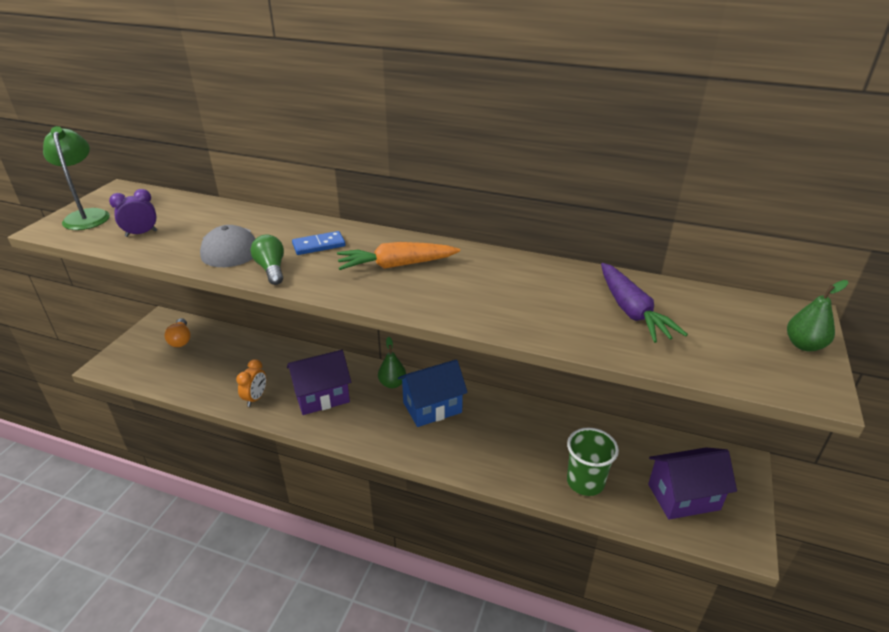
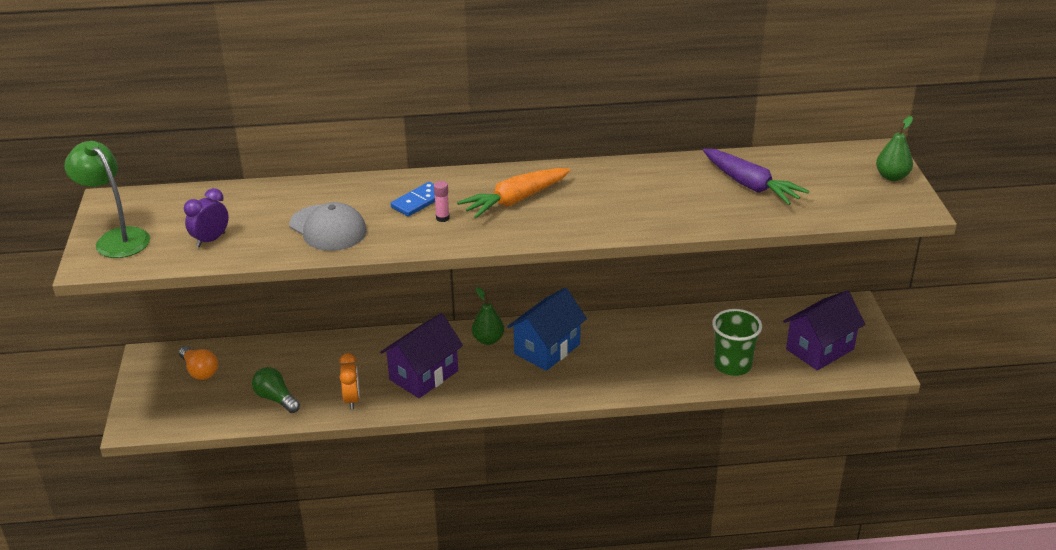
camera: 25 degrees left, 0 degrees up
green light bulb [251,234,284,285] -> green light bulb moved to [252,367,300,413]
none -> pink glue stick [434,181,450,222]

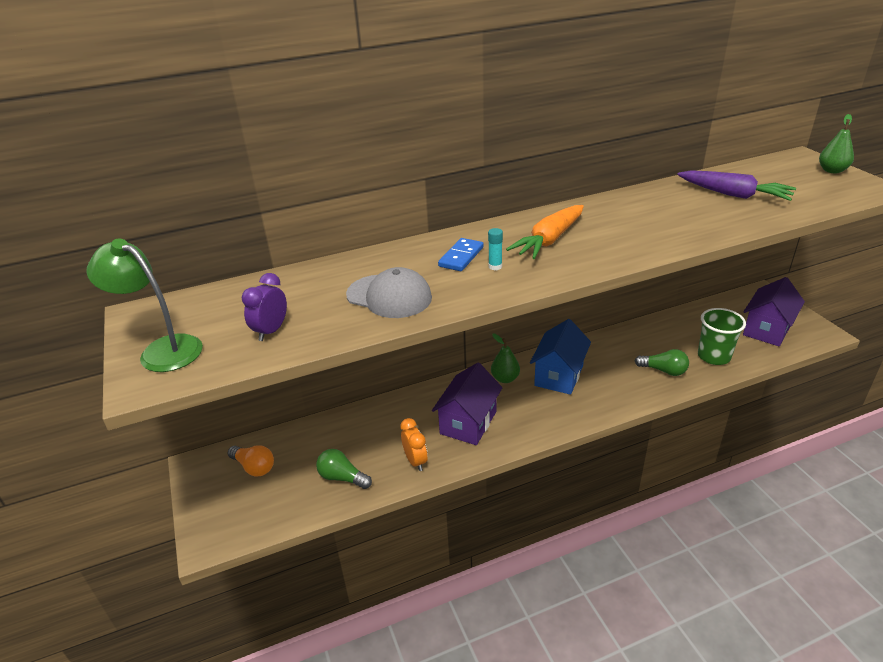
camera: 15 degrees left, 0 degrees up
pink glue stick [434,181,450,222] -> turquoise glue stick [488,228,503,271]
none -> green light bulb [635,349,689,376]

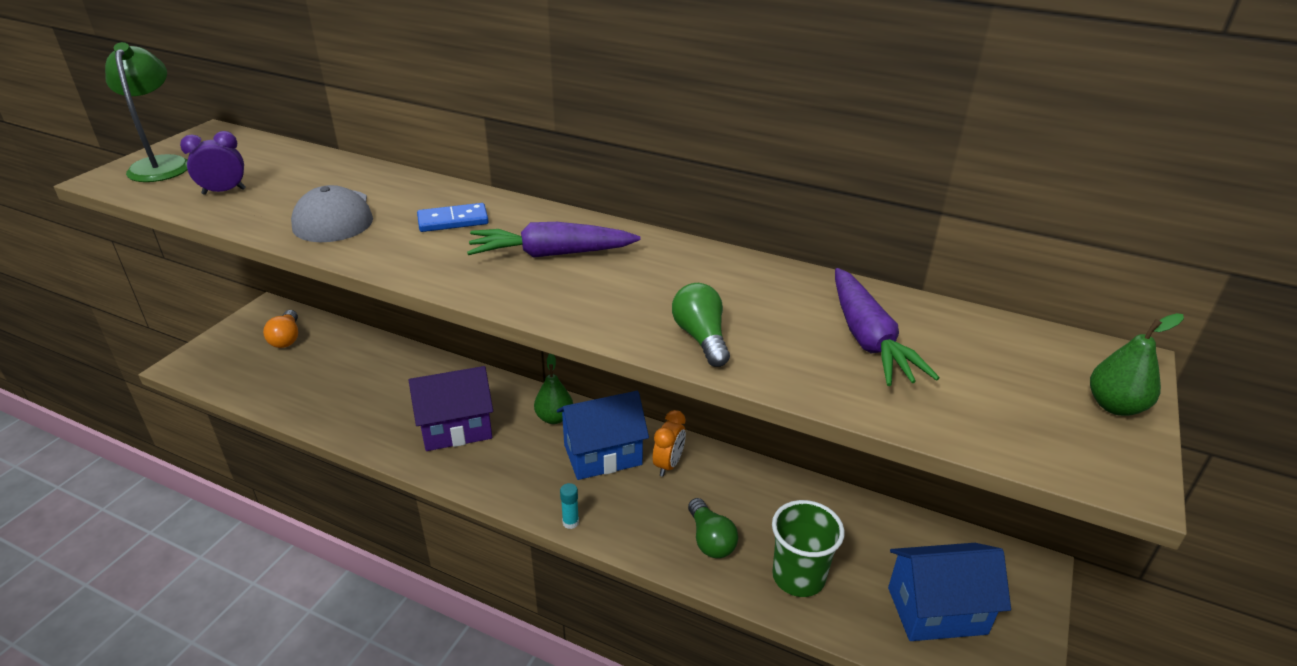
camera: 45 degrees right, 0 degrees up
green light bulb [316,449,372,489] -> green light bulb moved to [672,283,730,367]
orange clock [400,418,428,471] -> orange clock moved to [653,410,686,477]
turquoise glue stick [488,228,503,271] -> turquoise glue stick moved to [560,483,579,529]
orange carrot [506,205,584,259] -> purple carrot [467,222,640,258]
purple house [743,277,805,346] -> blue house [888,543,1011,641]

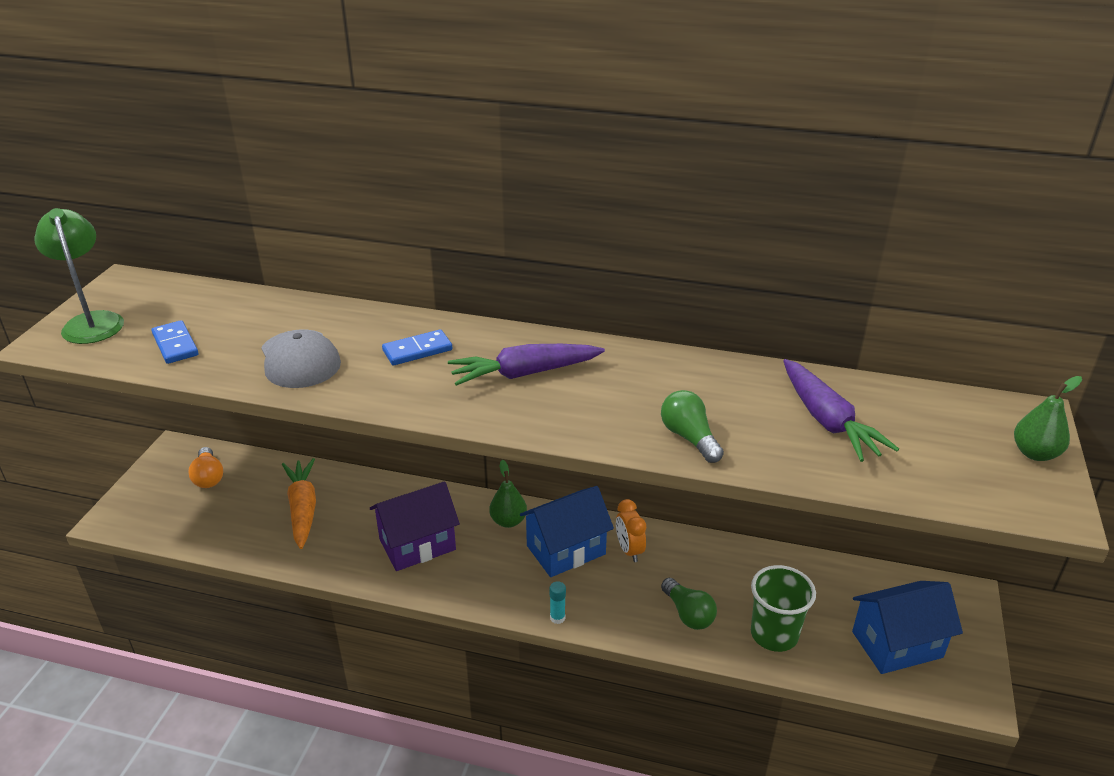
camera: 10 degrees left, 0 degrees up
purple clock [180,131,246,195] -> blue domino [151,320,198,364]
orange clock [653,410,686,477] -> orange clock turned 150 degrees clockwise [616,499,646,562]
none -> orange carrot [282,458,316,549]

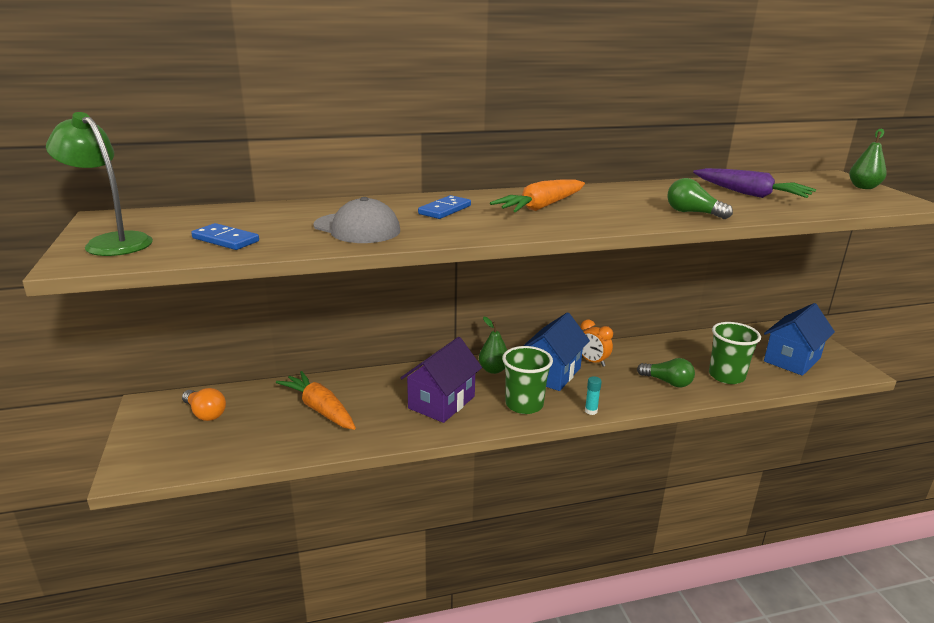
camera: 30 degrees left, 10 degrees down
purple carrot [448,344,605,386] -> orange carrot [490,180,585,212]
none -> green cup [502,346,553,414]

